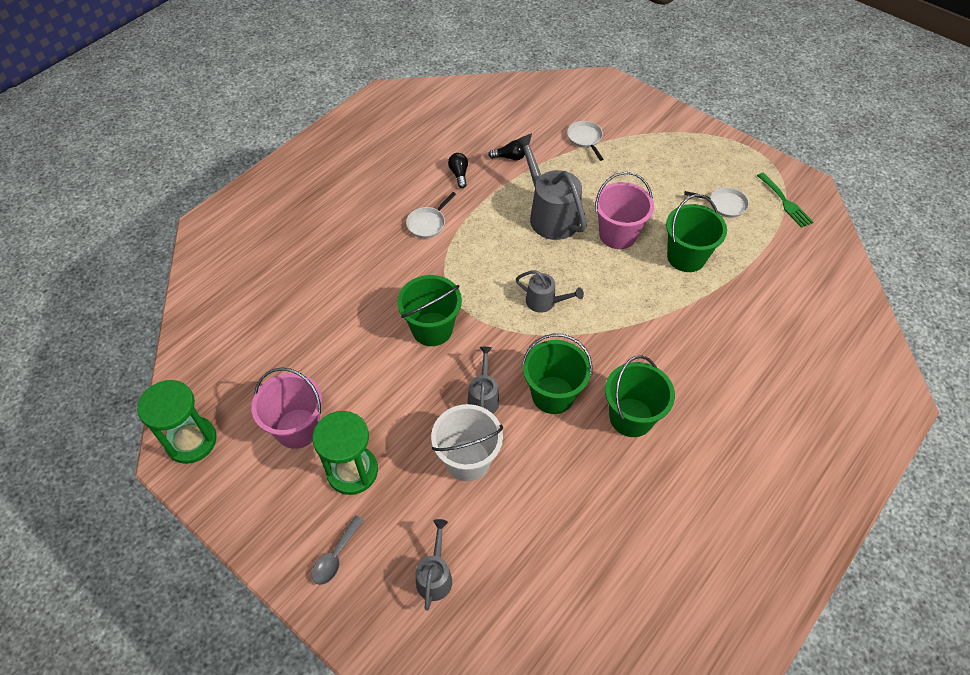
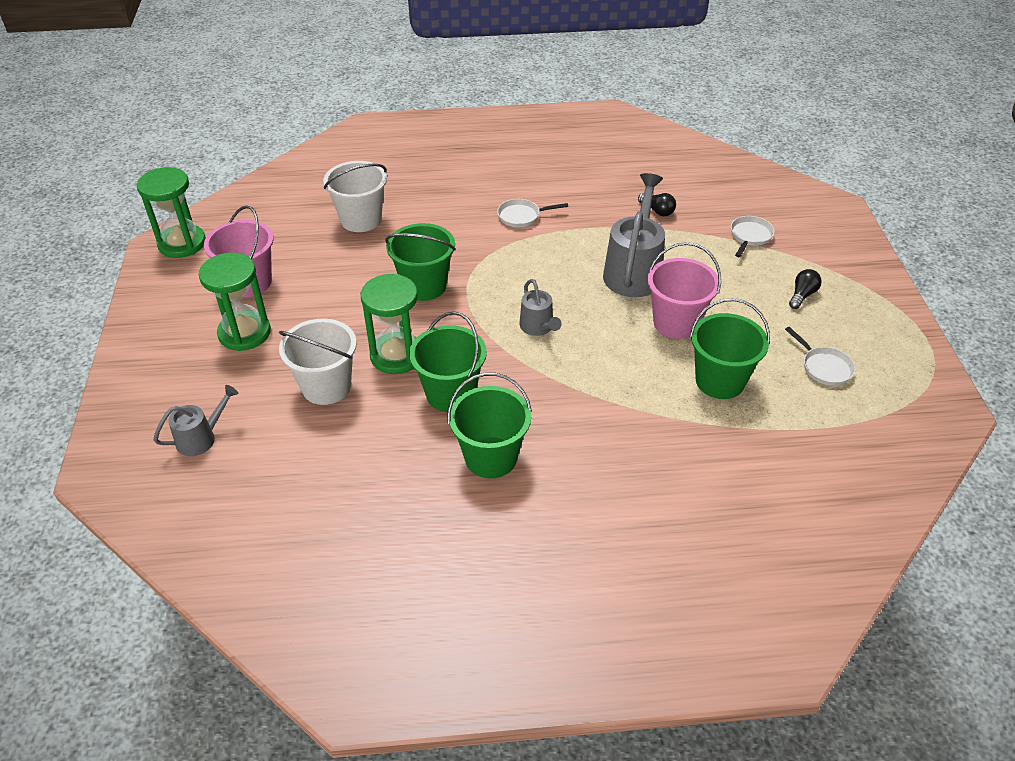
camera: 45 degrees right, 10 degrees down
grey spoon [312,516,364,585] -> none
black light bulb [448,153,468,188] -> black light bulb moved to [789,269,822,309]
grey watering can [467,347,499,414] -> green hourglass [361,274,418,374]
green fork [757,173,813,228] -> none
none -> white bucket [323,161,387,232]

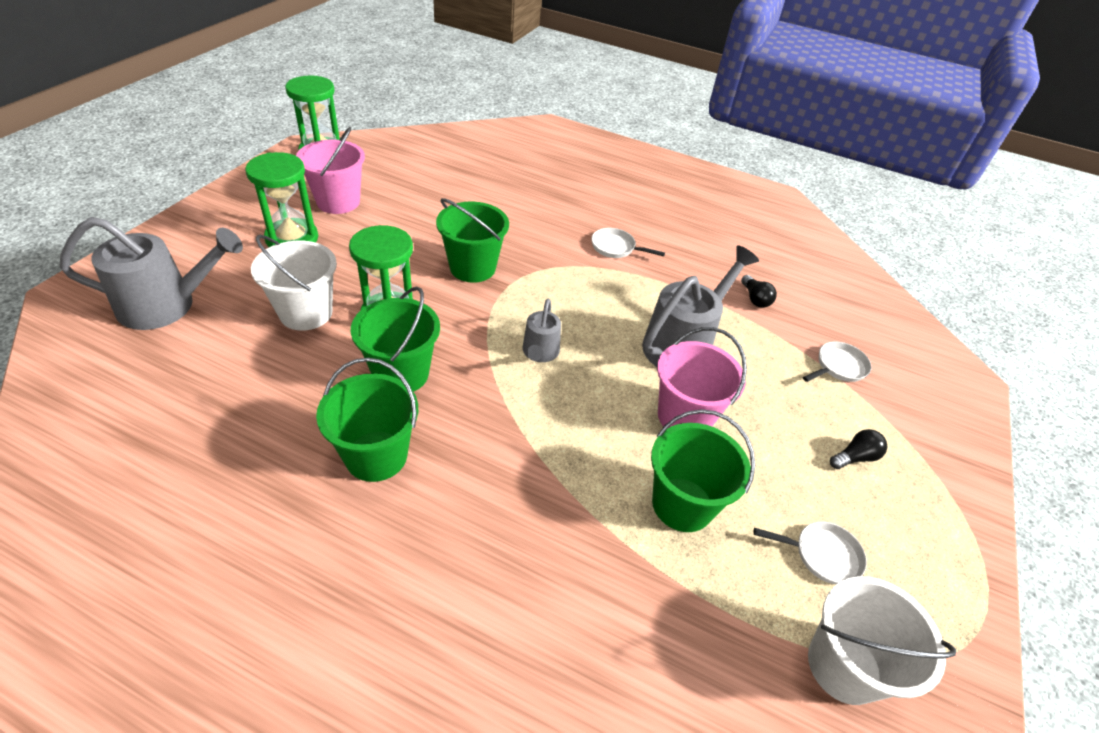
camera: 25 degrees right, 0 degrees up
grey watering can [153,385,238,456] -> grey watering can [60,217,243,330], size x1.83
white bucket [323,161,387,232] -> white bucket moved to [808,576,956,705]
white pan [785,327,856,386] -> white pan turned 75 degrees counterclockwise [754,522,867,585]

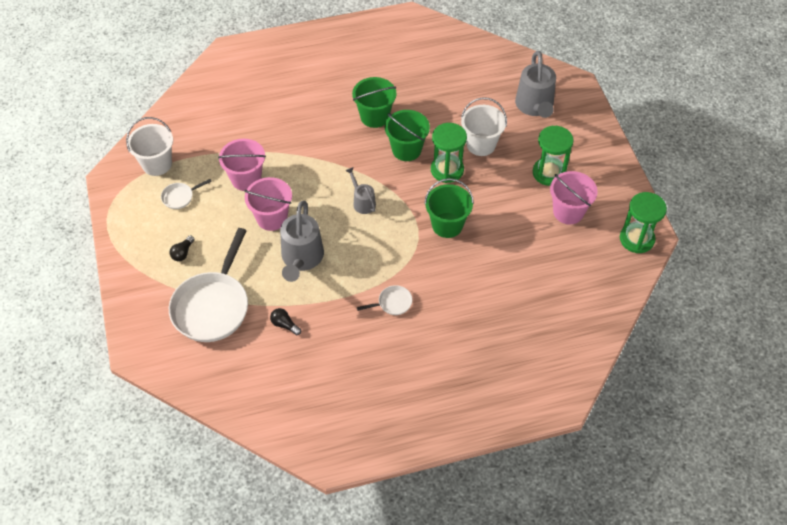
camera: 145 degrees right, 10 degrees up
grey watering can [60,217,243,330] -> grey watering can turned 45 degrees counterclockwise [515,51,556,118]
green bucket [651,409,755,532] -> pink bucket [218,139,266,191]
white pan [803,342,872,382] -> white pan [169,228,248,342], size x2.32

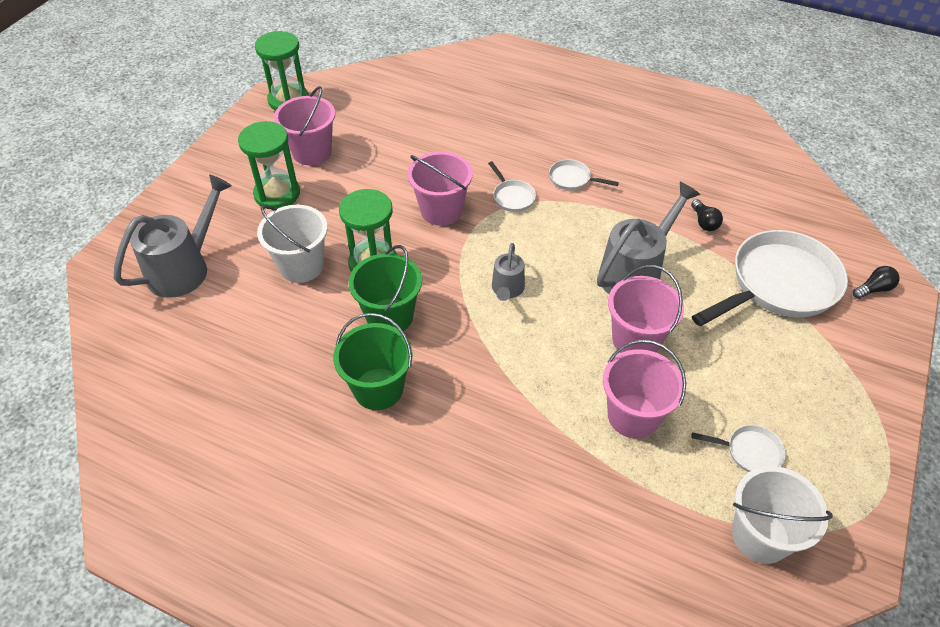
camera: 140 degrees left, 5 degrees down
black light bulb [170,235,194,261] -> black light bulb moved to [853,266,900,299]
green bucket [424,178,474,238] -> pink bucket [408,152,473,226]
none -> white pan [488,161,536,212]

